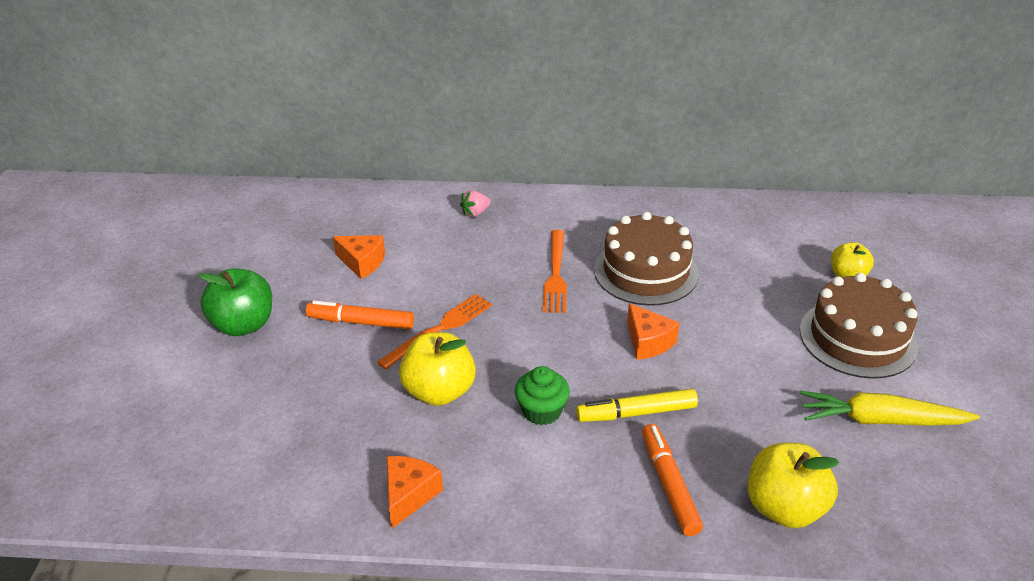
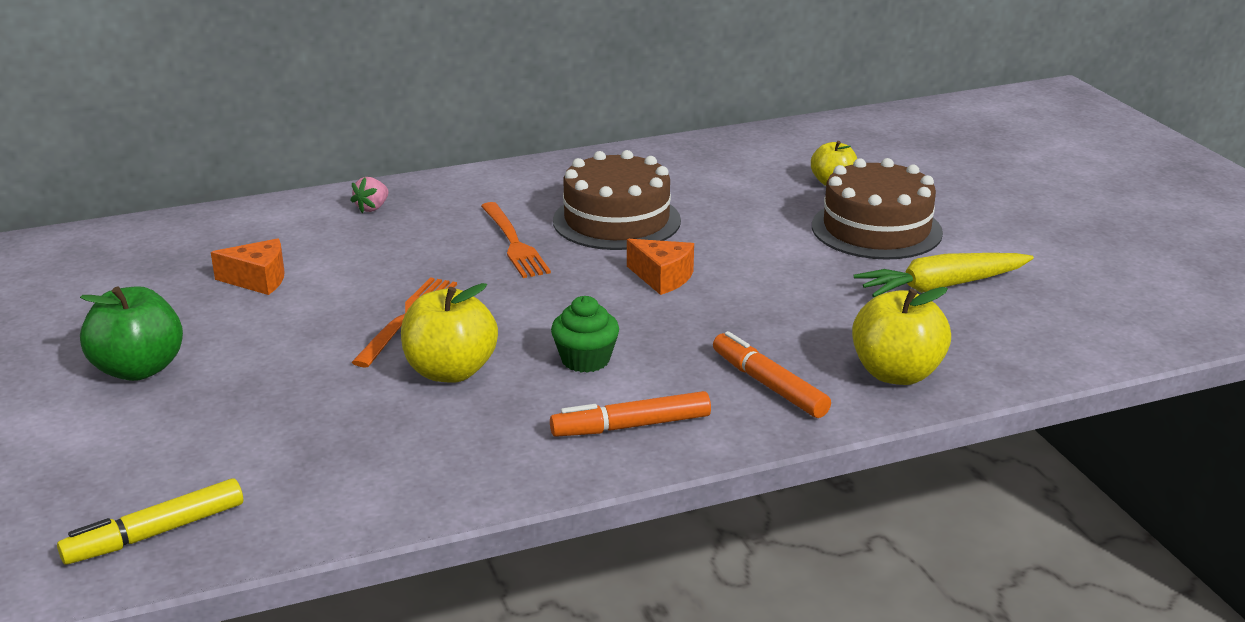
camera: 25 degrees left, 10 degrees down
orange marker [306,301,414,329] -> orange marker moved to [550,391,711,437]
orange cheese [387,456,443,529] -> none
yellow marker [576,389,698,422] -> yellow marker moved to [57,478,243,564]

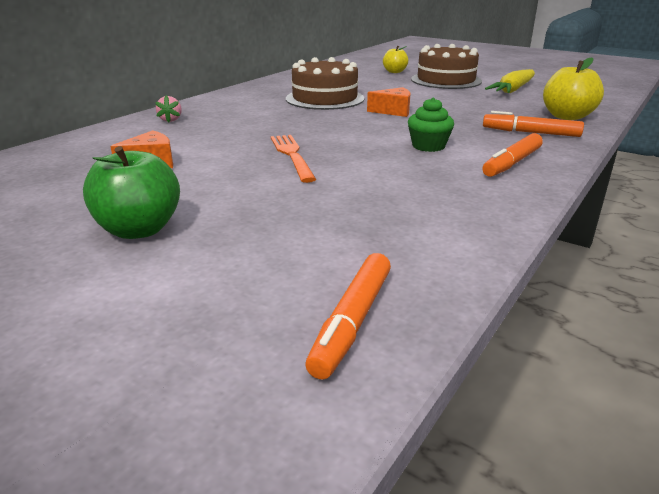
camera: 35 degrees left, 0 degrees up
yellow marker [57,478,243,564] -> orange marker [305,253,391,380]
yellow apple [401,283,498,383] -> none
orange fork [481,202,551,278] -> none

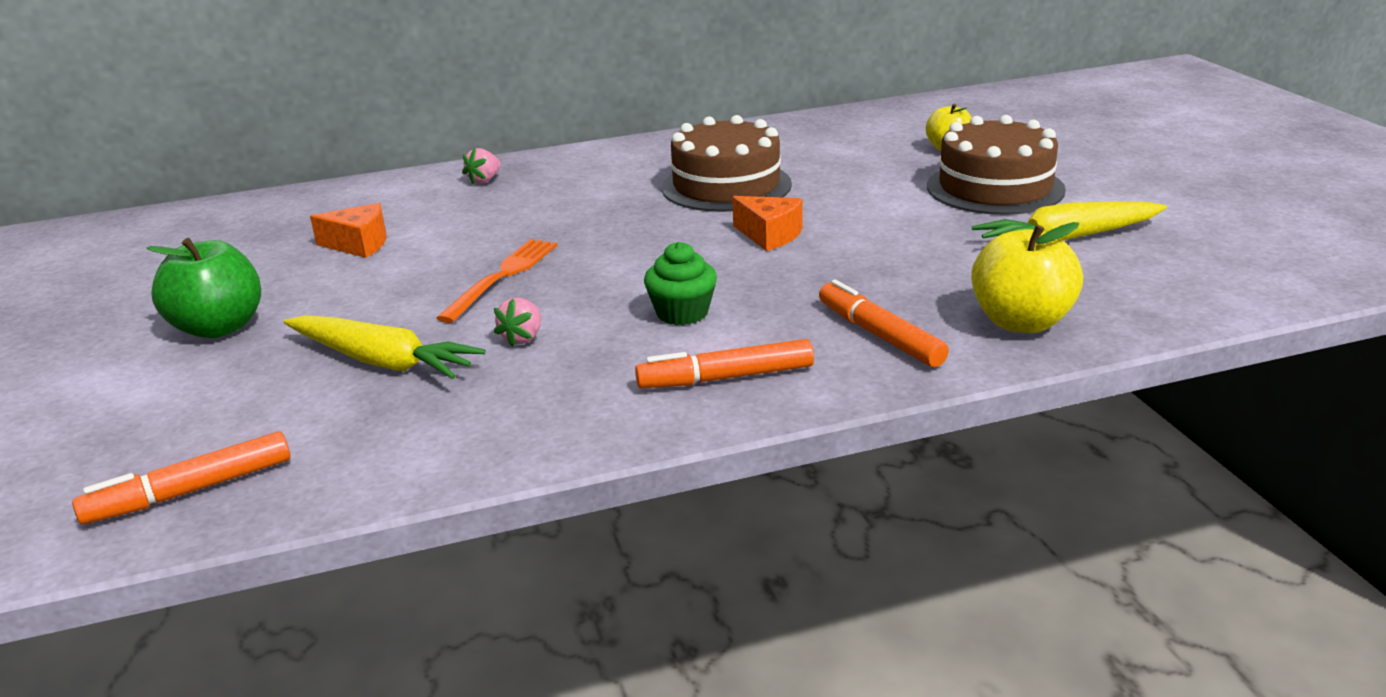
camera: 40 degrees right, 0 degrees up
none -> yellow carrot [284,315,486,379]
none -> pink strawberry [494,298,541,347]

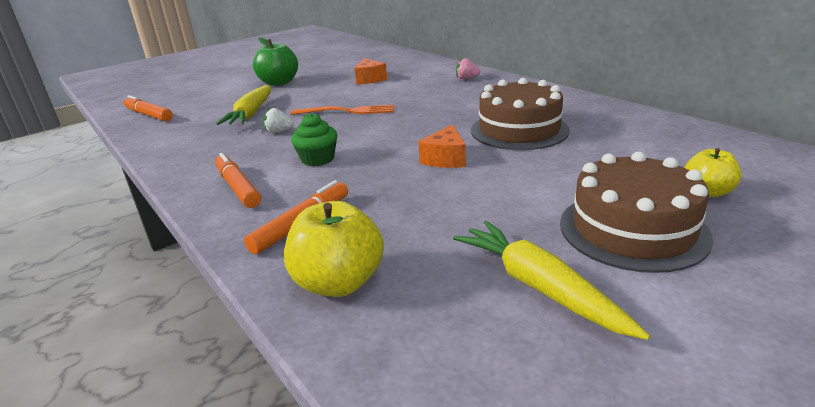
camera: 70 degrees right, 0 degrees up
pink strawberry [494,298,541,347] -> white strawberry [263,108,294,133]

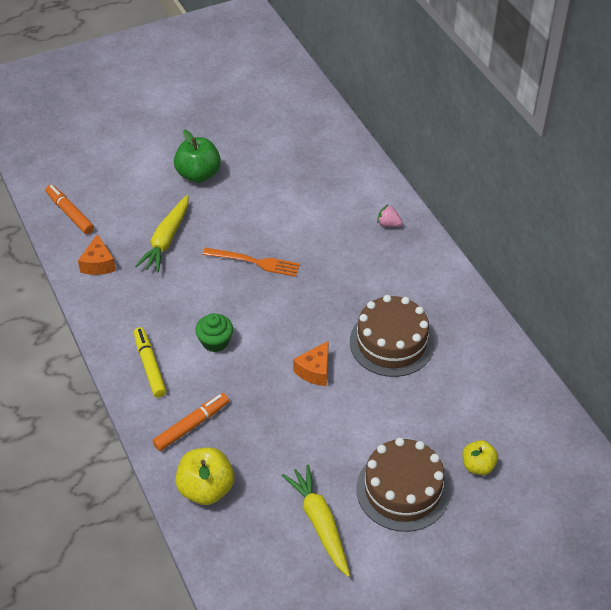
camera: 10 degrees right, 20 degrees up
orange marker [215,153,261,208] -> yellow marker [134,327,167,398]
white strawberry [263,108,294,133] -> none
orange cheese [354,58,387,84] -> orange cheese moved to [78,234,116,275]

